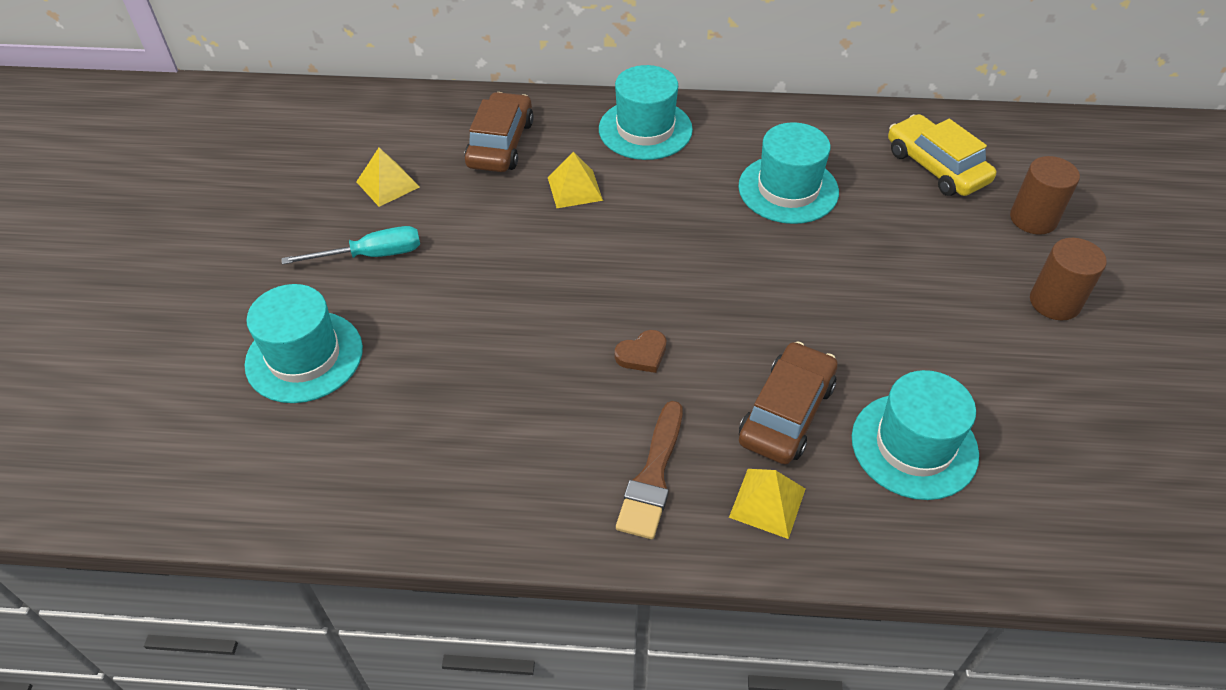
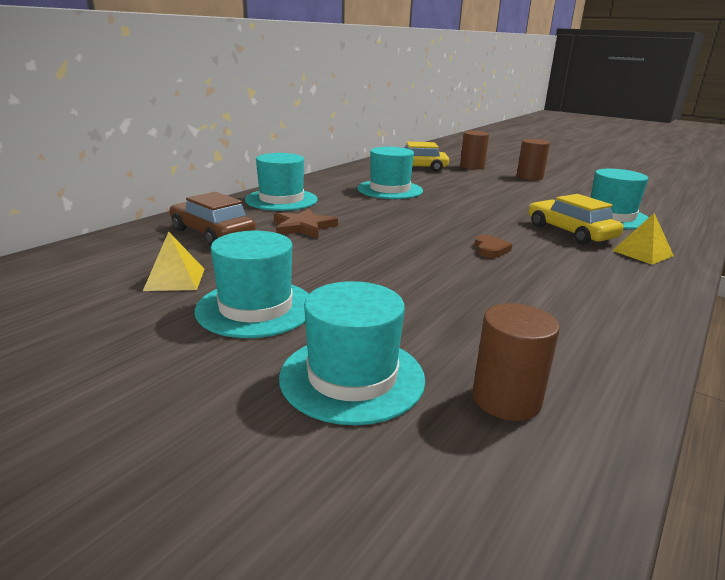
camera: 60 degrees left, 25 degrees down
turquoise screwdriver [282,226,420,265] -> turquoise hat [195,231,309,338]
yellow pyramid [548,152,603,208] -> brown star [274,208,338,238]
brown brush [616,401,683,539] -> none
brown car [739,341,838,465] -> yellow car [528,194,623,245]
none -> brown cylinder [473,303,560,421]

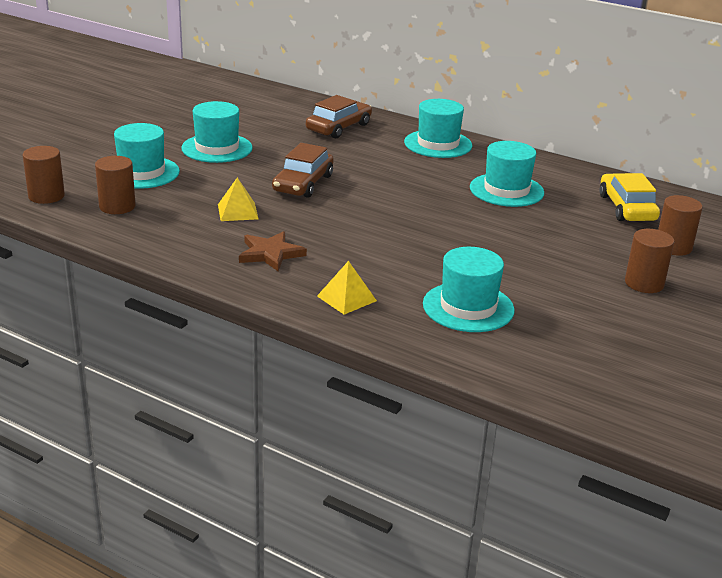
camera: 85 degrees right, 5 degrees up
yellow pyramid [143,232,205,291] -> yellow pyramid moved to [218,177,259,221]
brown star [274,208,338,238] -> brown star moved to [239,231,307,271]
brown heart [475,235,512,258] -> none
yellow car [528,194,623,245] -> none
none -> brown cylinder [23,146,65,204]
none -> brown car [272,143,333,198]

